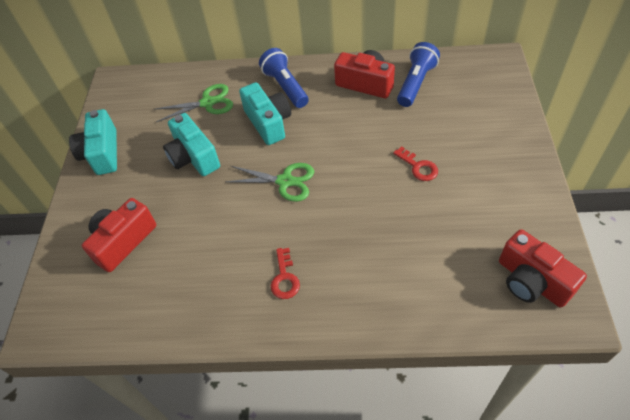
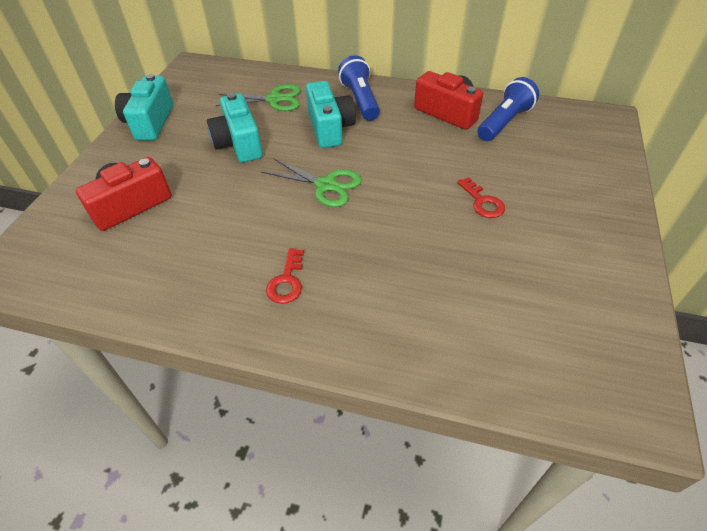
camera: 10 degrees right, 5 degrees down
red camera [499,229,587,307] -> none

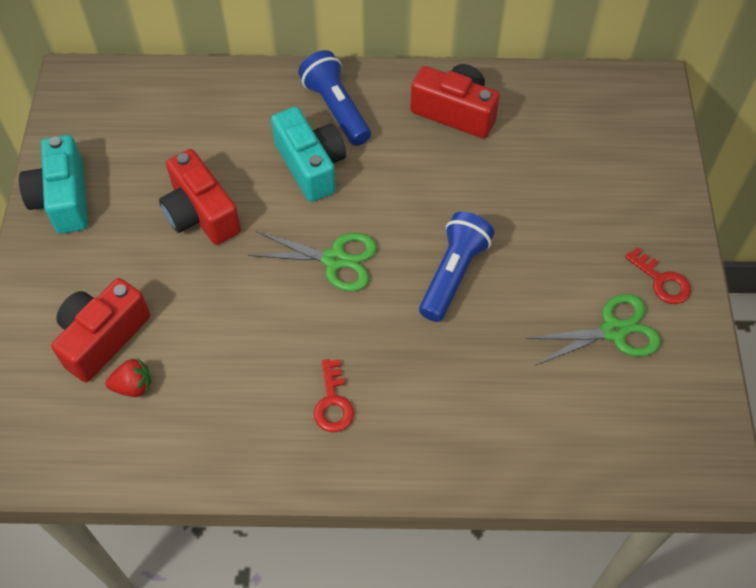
camera: 15 degrees left, 10 degrees up
turquoise camera [207,93,263,163] -> red camera [159,149,241,245]
green scissors [216,84,301,111] -> green scissors moved to [525,294,661,365]
red key [457,177,505,218] -> red key moved to [625,247,691,304]
blue flashlight [478,77,539,141] -> blue flashlight moved to [419,211,494,322]
none -> red strawberry [105,359,151,397]

